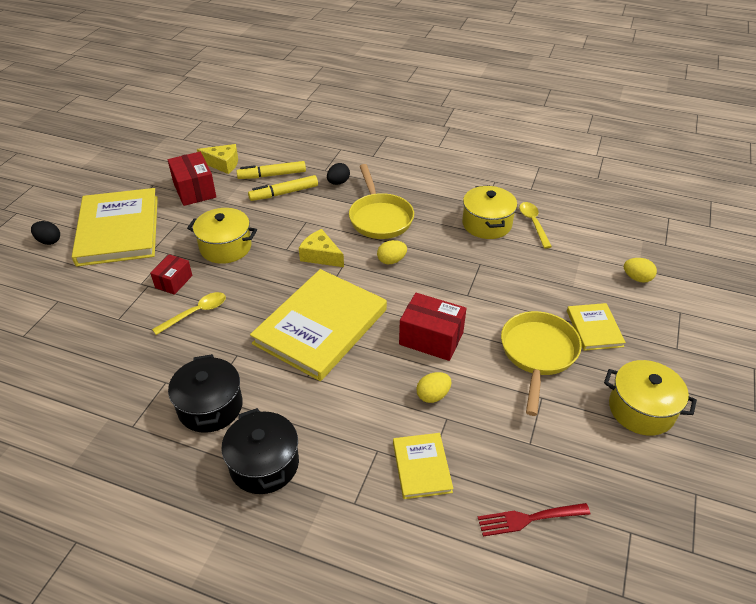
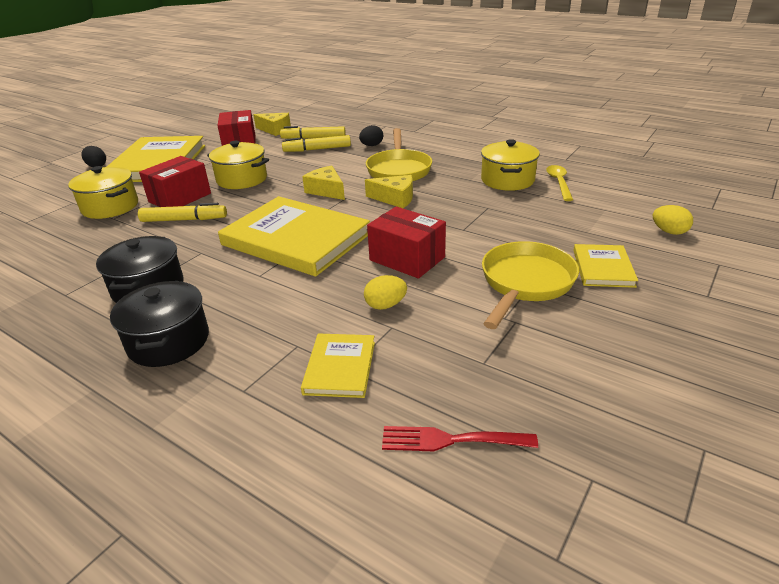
camera: 15 degrees right, 10 degrees down
red box [150,254,192,295] -> red box [139,156,211,207], size x1.62
yellow spoon [152,292,226,335] -> yellow marker [138,203,227,222]
yellow book [250,269,387,381] -> yellow book turned 75 degrees clockwise [218,196,370,277]
yellow egg [377,240,407,264] -> yellow cheese [365,175,413,208]
yellow pot [604,360,697,436] -> yellow pot moved to [68,166,138,219]

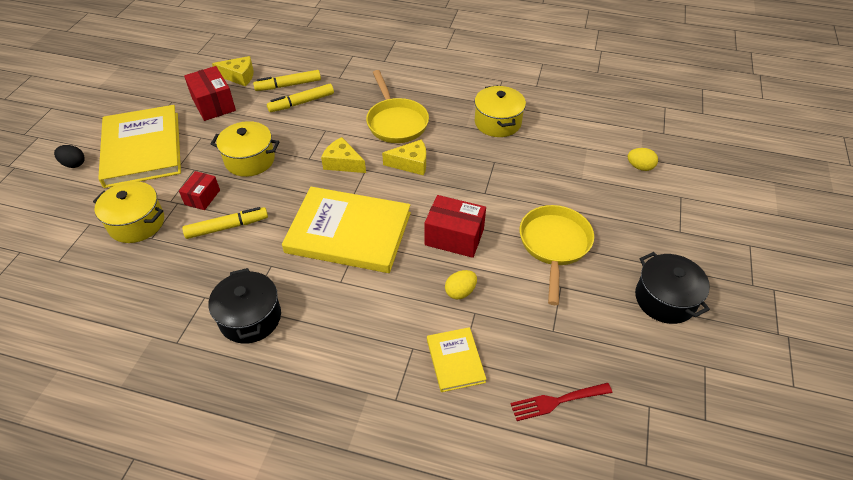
camera: 20 degrees left, 15 degrees up
black pot [110,281,209,367] -> black pot moved to [635,252,710,324]
red box [139,156,211,207] -> red box [179,171,220,210], size x0.62
black egg [359,125,383,146] -> none
yellow spoon [546,165,573,201] -> none
yellow book [573,244,638,288] -> none

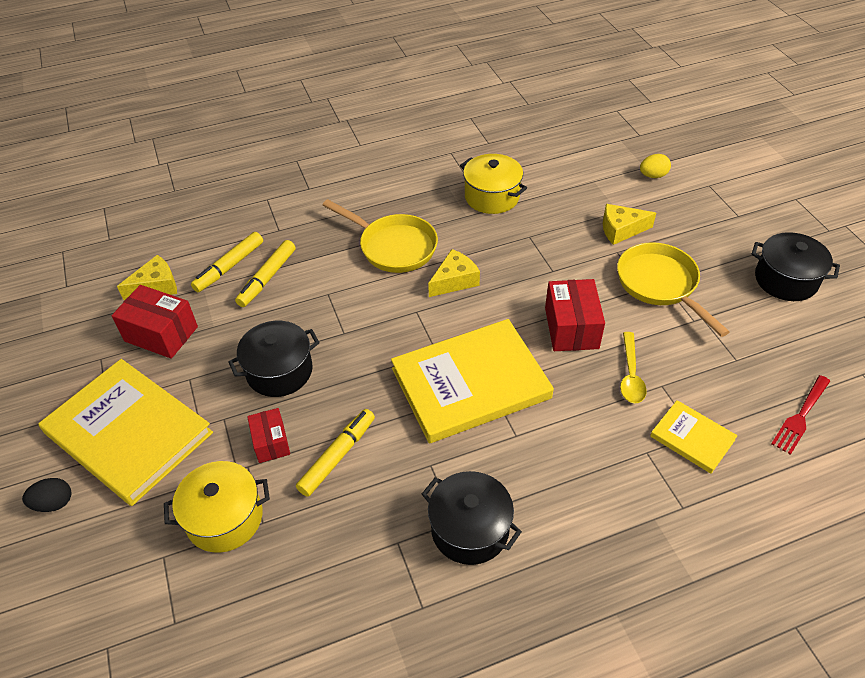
camera: 35 degrees left, 0 degrees up
yellow pot [211,121,280,177] -> black pot [228,321,320,397]
yellow cheese [321,137,366,173] -> yellow cheese moved to [603,204,656,245]
red box [425,195,486,258] -> red box turned 75 degrees counterclockwise [545,279,605,351]
yellow egg [445,270,477,299] -> yellow spoon [620,332,647,403]

